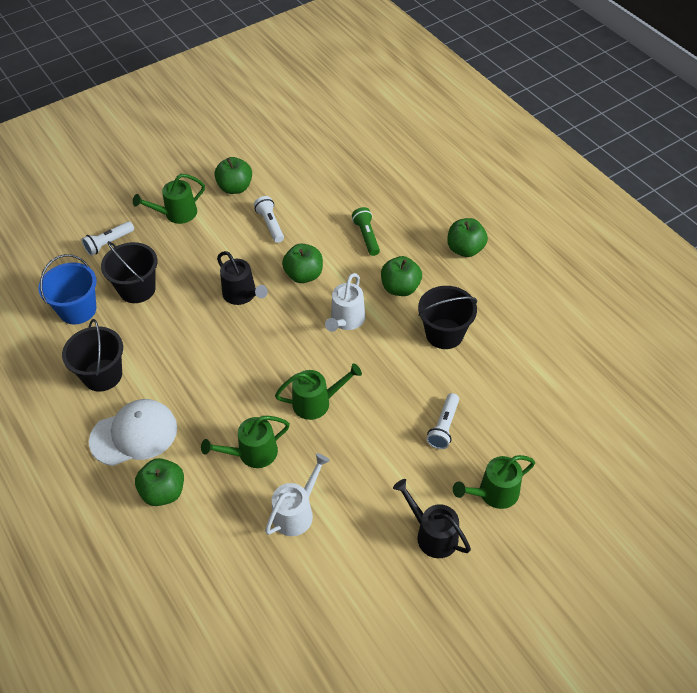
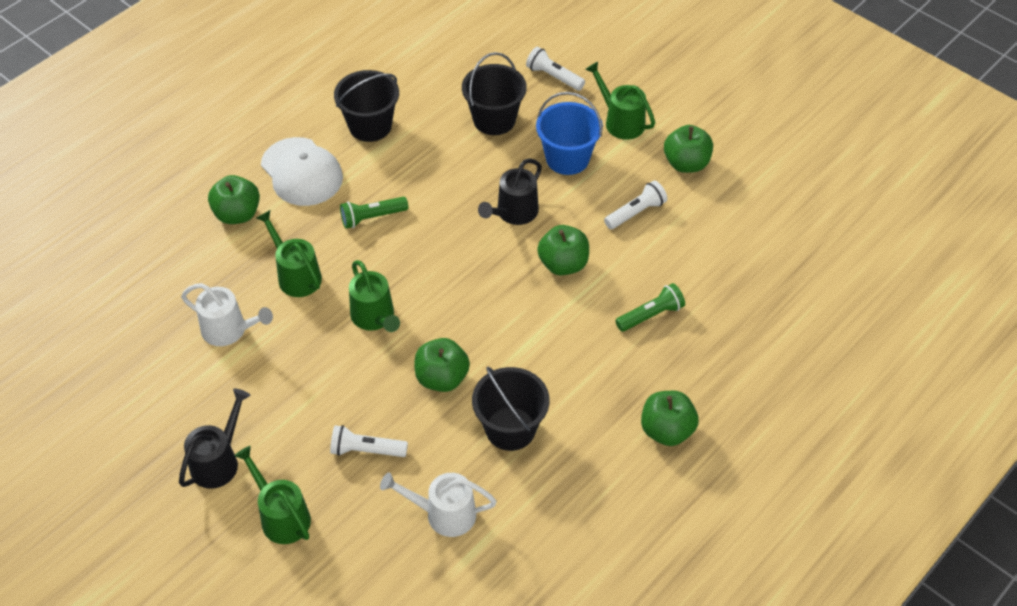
camera: 75 degrees right, 0 degrees up
blue bucket [38,254,97,324] -> blue bucket moved to [536,92,603,175]
white watering can [325,273,365,332] -> white watering can moved to [380,472,497,537]
green apple [381,256,422,296] -> green apple moved to [414,338,470,392]
none -> green flashlight [340,197,408,229]

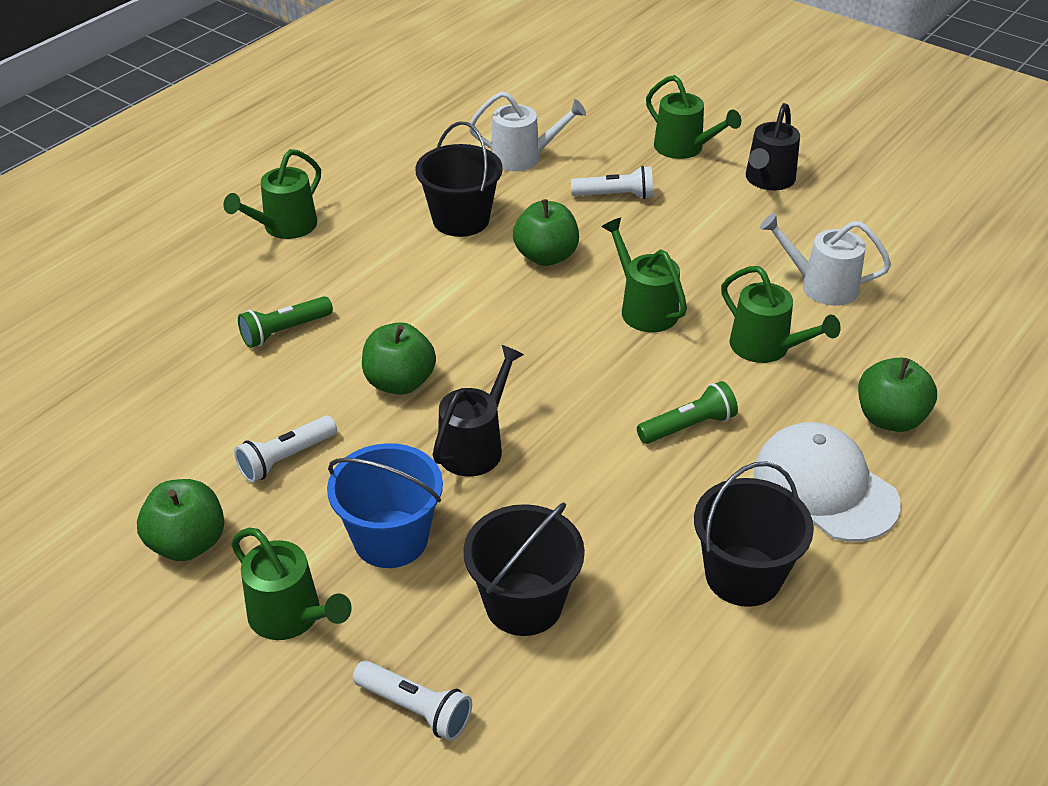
camera: 175 degrees right, 10 degrees down
green apple [641,391,699,446] -> green watering can [223,149,321,239]

